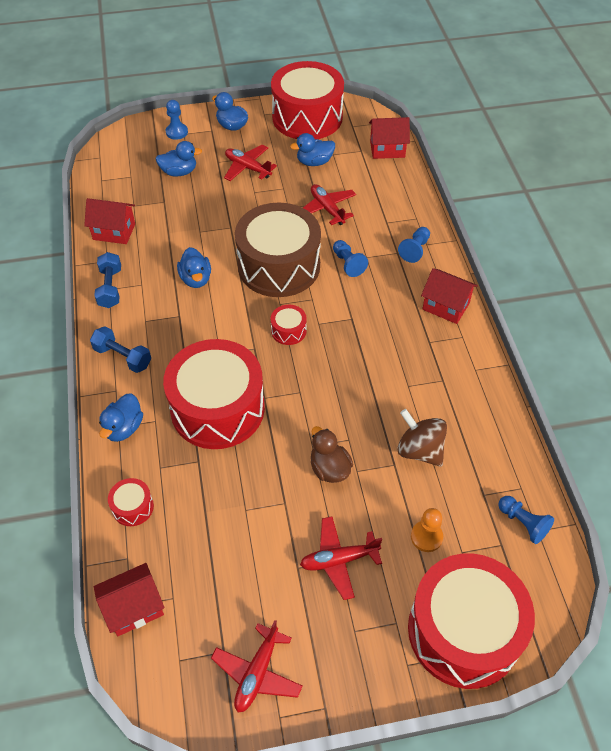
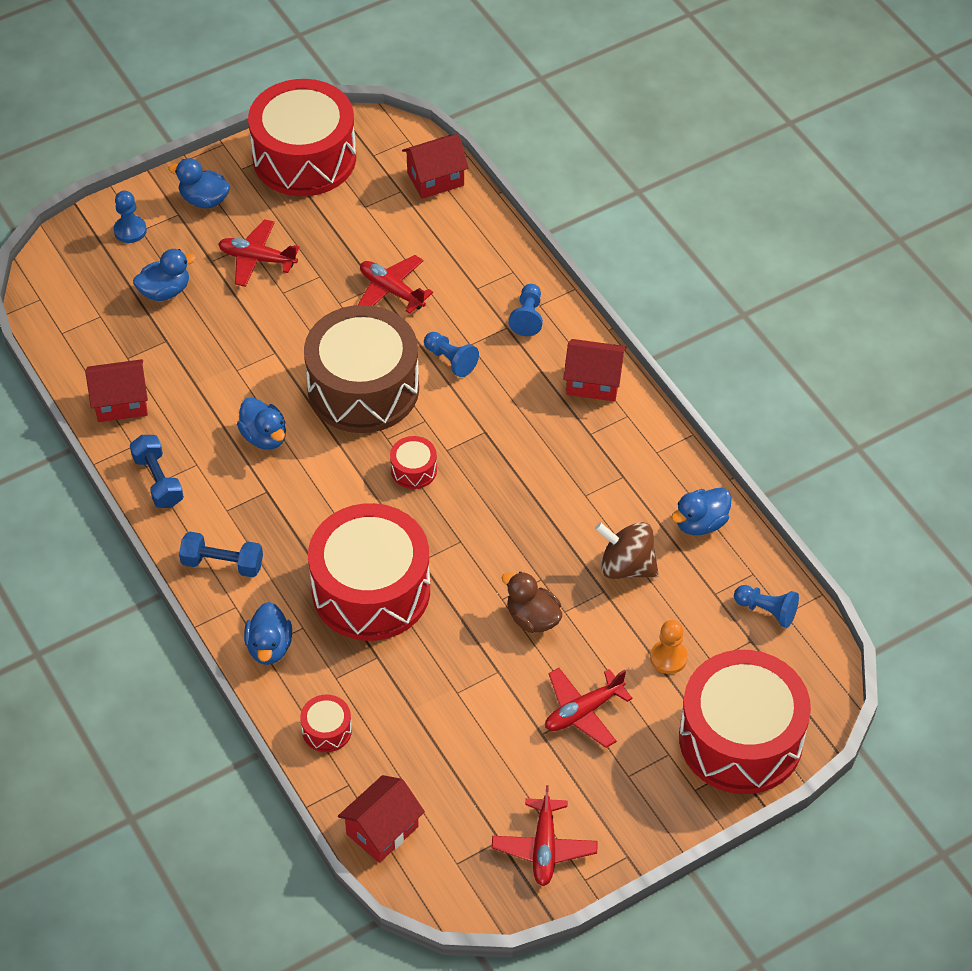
camera: 20 degrees left, 0 degrees up
blue duck [290,133,335,166] -> blue duck moved to [671,487,732,535]

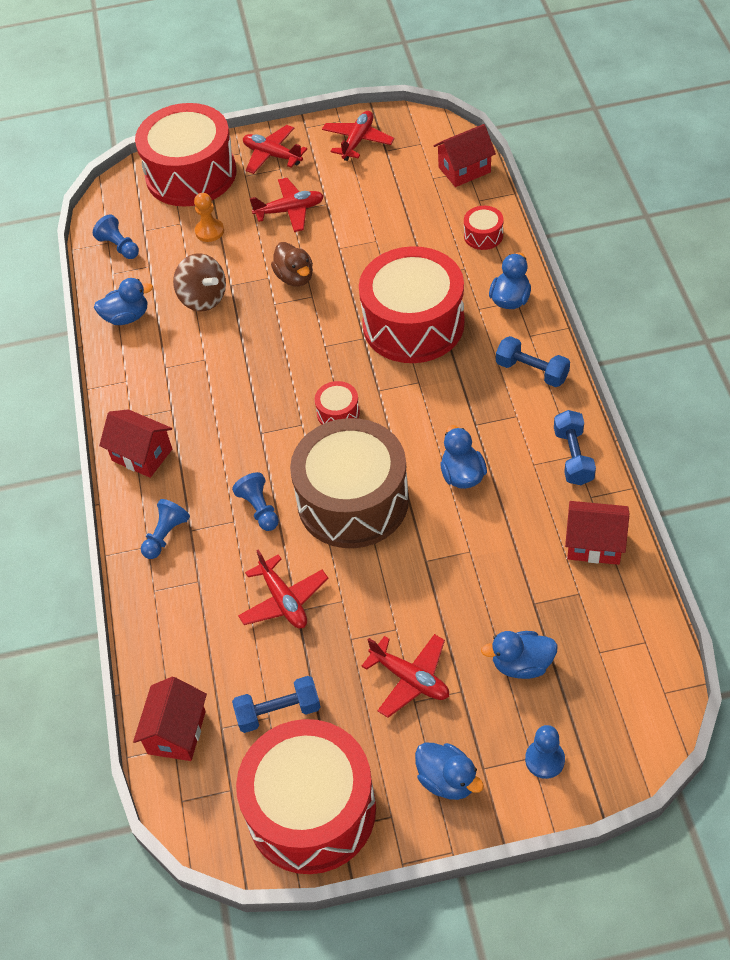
camera: 155 degrees left, 0 degrees up
red house [402,134,469,199] -> red house turned 75 degrees counterclockwise [133,677,207,761]
none -> blue dumbbell [232,676,321,733]
none -> red plane [243,125,307,174]

